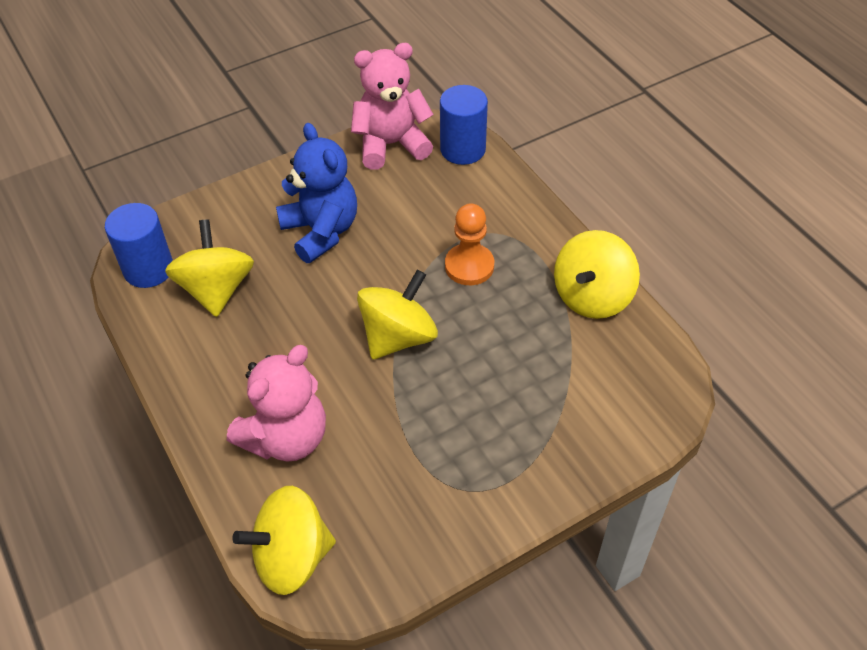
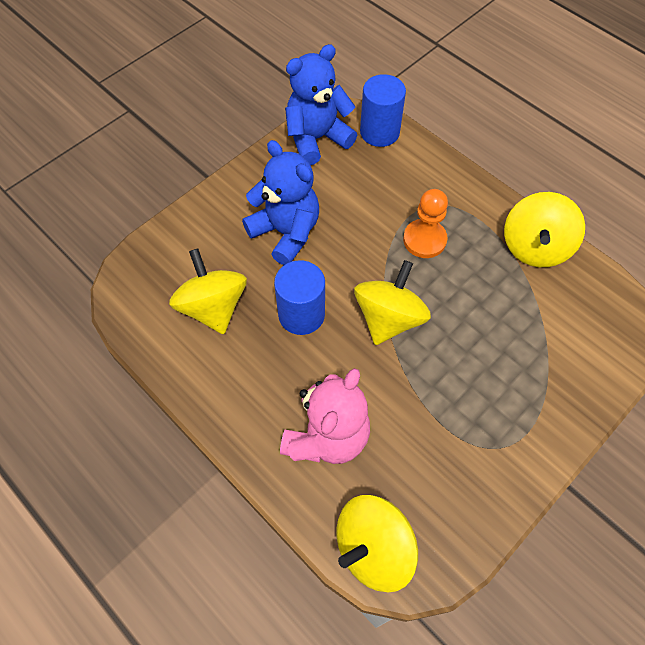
camera: 15 degrees left, 10 degrees up
blue cylinder [105,203,173,288] -> blue cylinder moved to [274,260,325,335]
pink teddy bear [351,43,434,170] -> blue teddy bear [285,44,357,165]

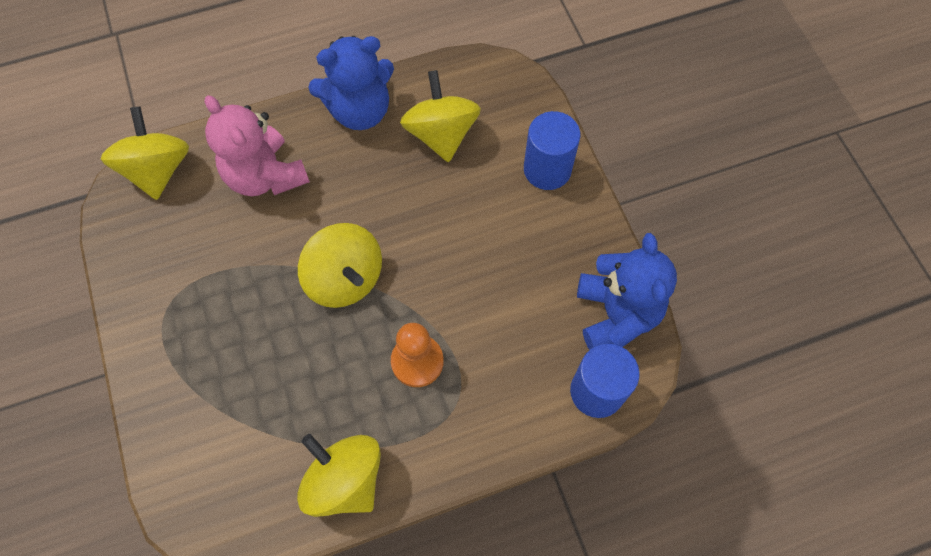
camera: 115 degrees right, 5 degrees up
yellow spinning top [169,249,247,334] -> yellow spinning top turned 105 degrees counterclockwise [400,70,481,162]
blue teddy bear [242,140,319,265] -> blue teddy bear moved to [308,36,394,130]
blue cylinder [274,260,325,335] -> blue cylinder moved to [524,111,580,190]

